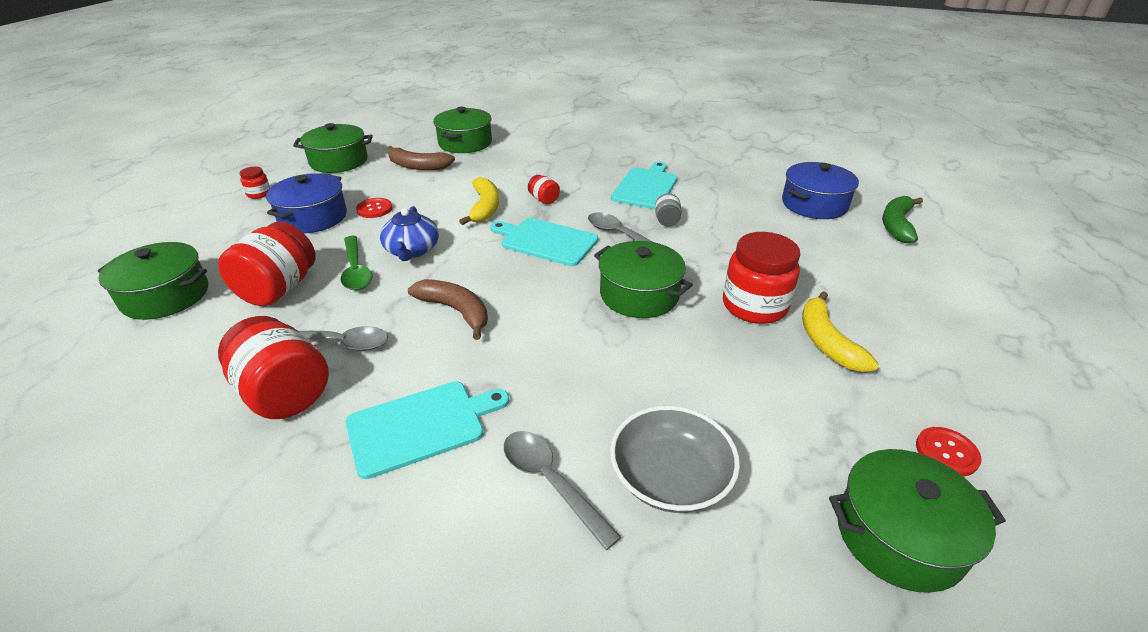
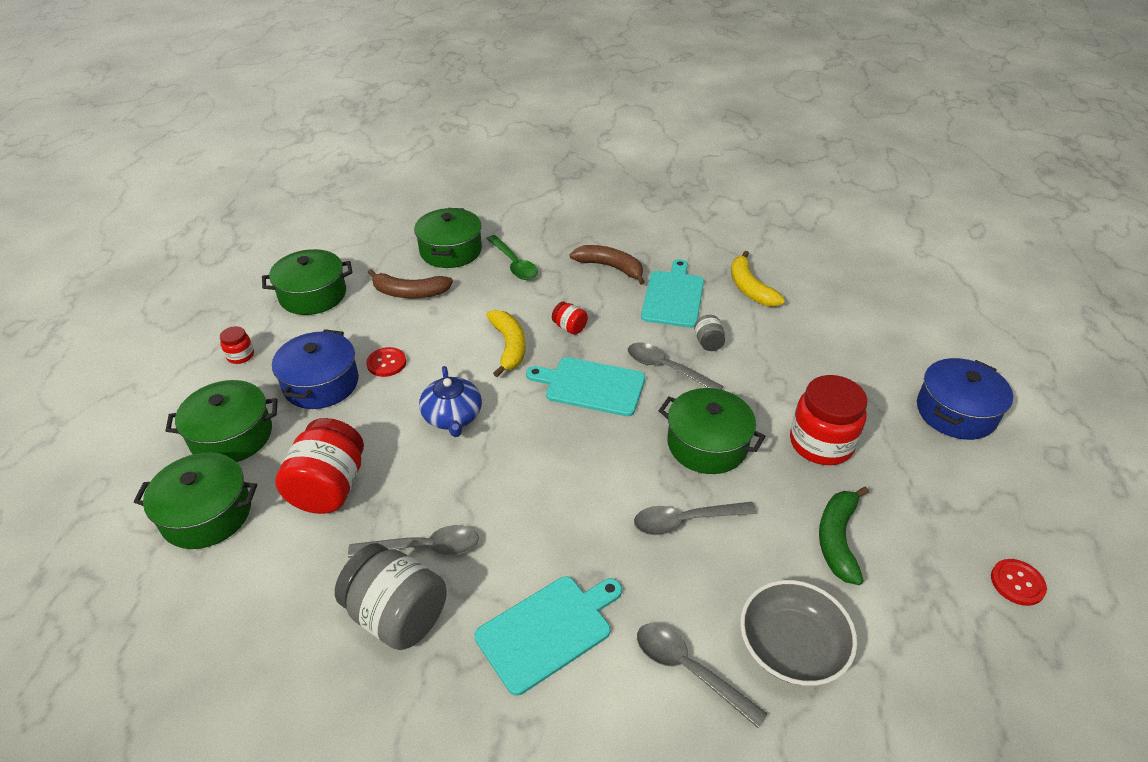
camera: 10 degrees left, 5 degrees up
red jar [218,316,329,419] -> grey jar [335,543,447,650]
green spoon [340,236,372,290] -> green spoon moved to [487,235,538,280]
brown banana [408,279,488,340] -> brown banana moved to [570,245,645,285]
blue pot [782,162,859,219] -> blue pot moved to [917,358,1013,440]
yellow banana [802,291,879,372] -> yellow banana moved to [731,251,785,307]
green pot [829,449,1006,593] -> green pot moved to [166,380,278,462]
green banana [882,196,923,243] -> green banana moved to [819,486,869,585]
none -> grey spoon [634,502,756,535]

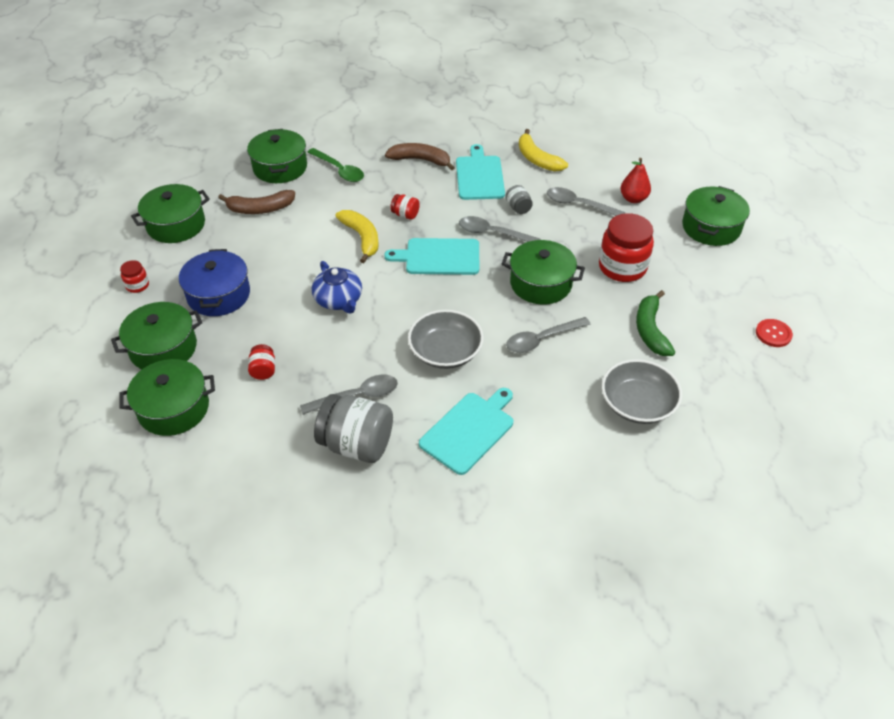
camera: 15 degrees left, 5 degrees up
red jar [275,418,364,514] -> red jar [248,344,275,380], size x0.47
red button [366,347,406,377] -> none
grey spoon [637,623,767,728] -> grey spoon moved to [547,187,625,216]
blue pot [917,358,1013,440] -> green pot [682,186,750,246]
none -> grey bowl [408,310,484,369]
none -> red pear [621,158,651,203]

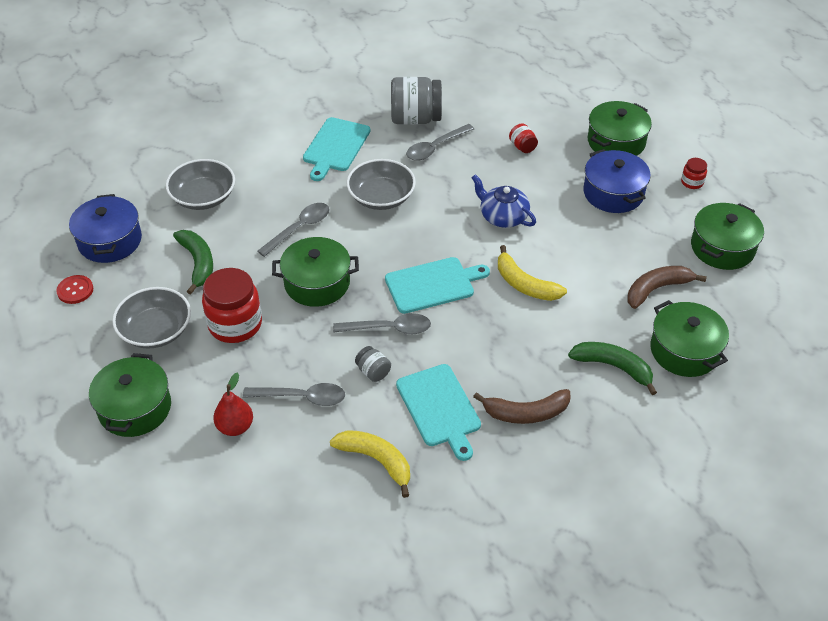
camera: 160 degrees right, 0 degrees up
green pot [119,359,215,436] -> none
green spoon [308,148,364,182] -> green banana [568,342,657,395]
red jar [390,194,420,220] -> none
none -> blue pot [69,194,142,263]
none -> grey bowl [112,287,191,348]

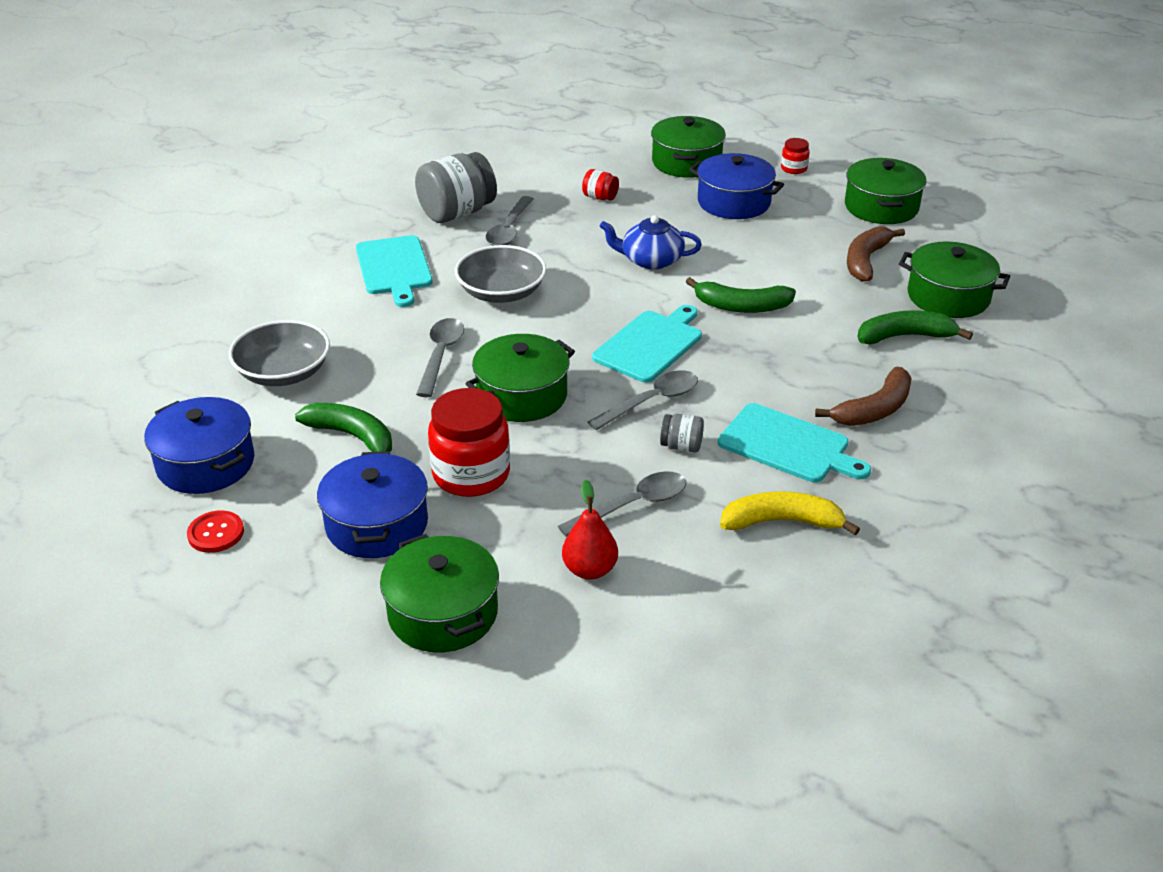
camera: 35 degrees left, 10 degrees down
grey bowl [112,287,191,348] -> blue pot [317,451,428,558]
yellow banana [498,245,567,301] -> green banana [686,277,796,313]

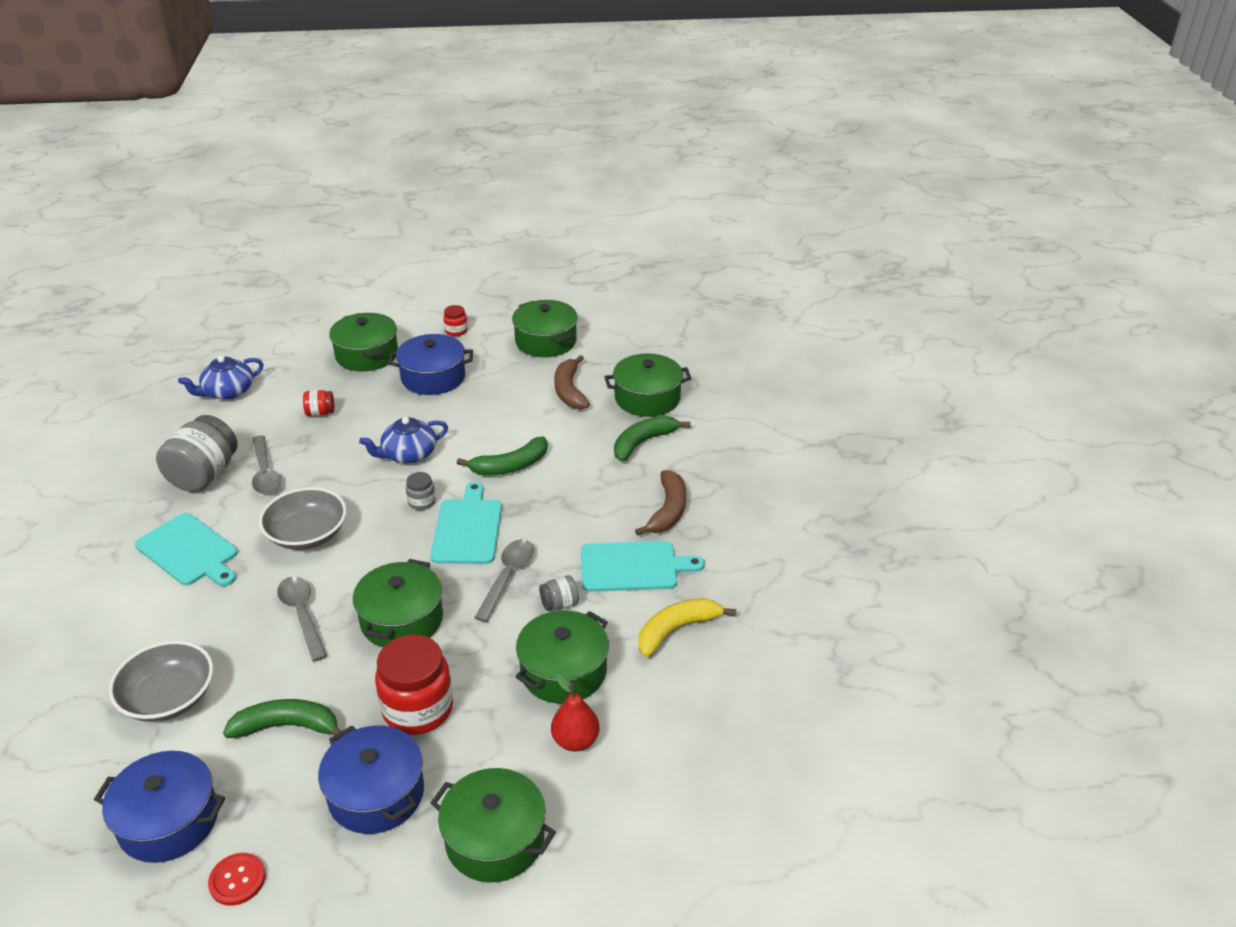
camera: 35 degrees left, 0 degrees up
grey spoon [558,471,686,537] -> green pot [516,610,609,704]
none -> blue teapot [178,356,263,400]
none -> grey jar [406,472,436,510]

